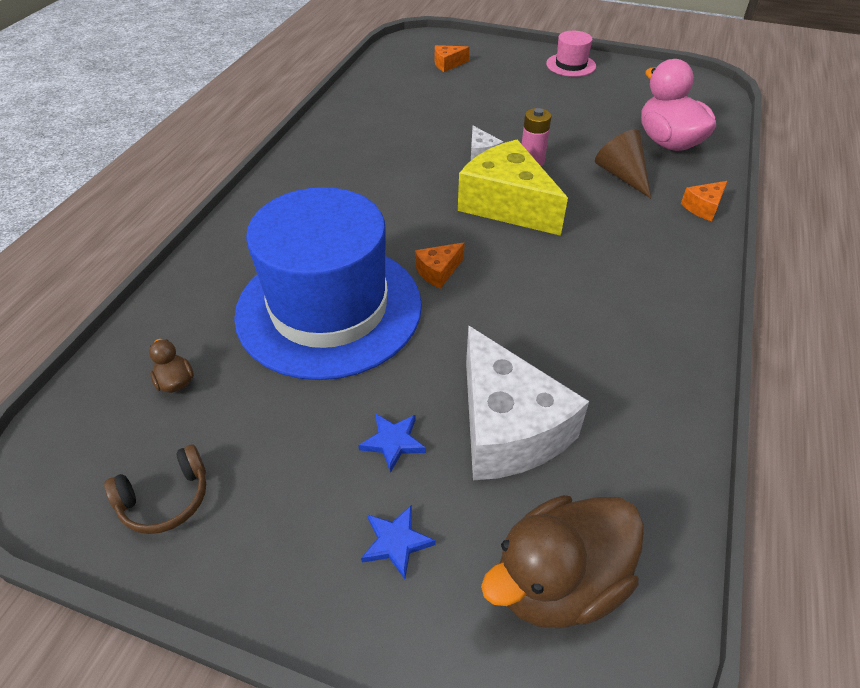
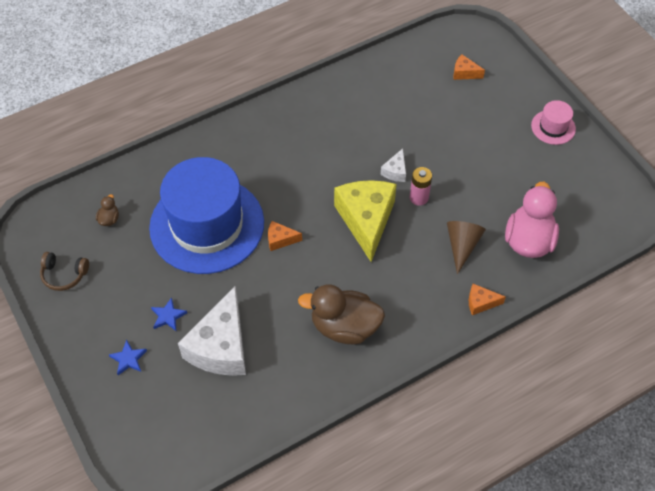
camera: 40 degrees right, 10 degrees up
brown duck [481,495,644,628] -> brown duck moved to [298,284,385,344]

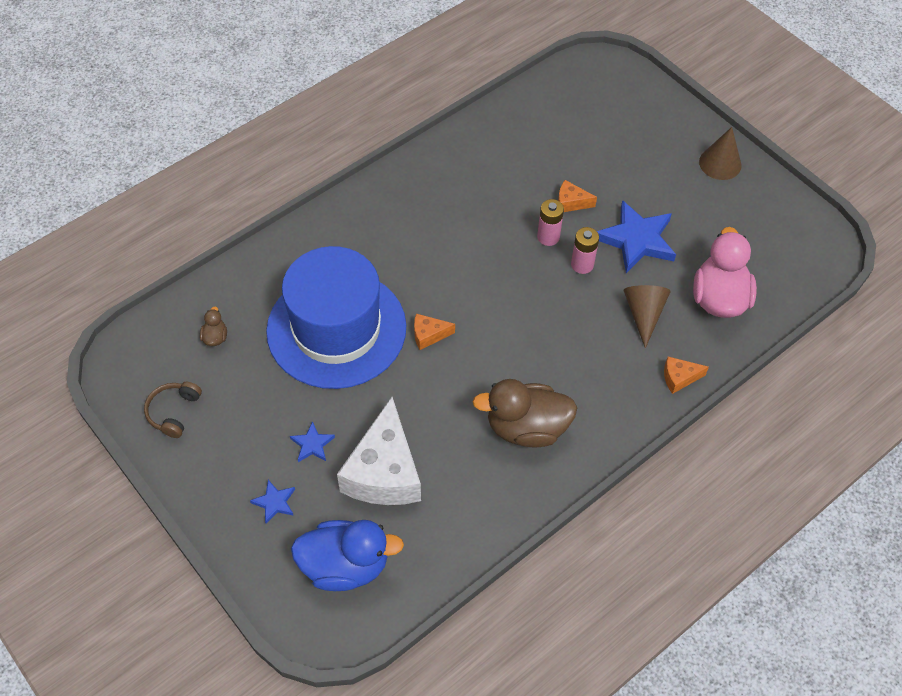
camera: 10 degrees left, 0 degrees up
brown headphones [40,252,89,291] -> brown headphones turned 105 degrees clockwise [144,382,202,438]
yellow cheese [334,180,397,262] -> none
white cheese [381,148,406,182] -> pink battery [537,199,564,246]
orange cheese [453,55,485,80] -> orange cheese moved to [558,180,597,212]
pink hat [531,100,576,145] -> brown cone [699,127,741,180]
none -> blue duck [291,520,404,591]
none -> blue star [597,200,676,273]

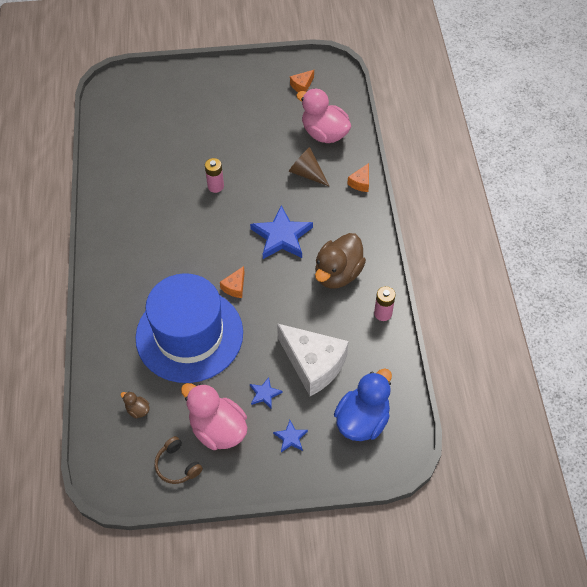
camera: 55 degrees left, 0 degrees up
orange cheese [558,180,597,212] -> orange cheese moved to [290,70,314,92]
pink battery [571,227,599,274] -> pink battery moved to [374,286,396,321]
blue star [597,200,676,273] -> blue star moved to [250,205,313,259]
brown cone [699,127,741,180] -> none
none -> pink duck [181,383,247,450]

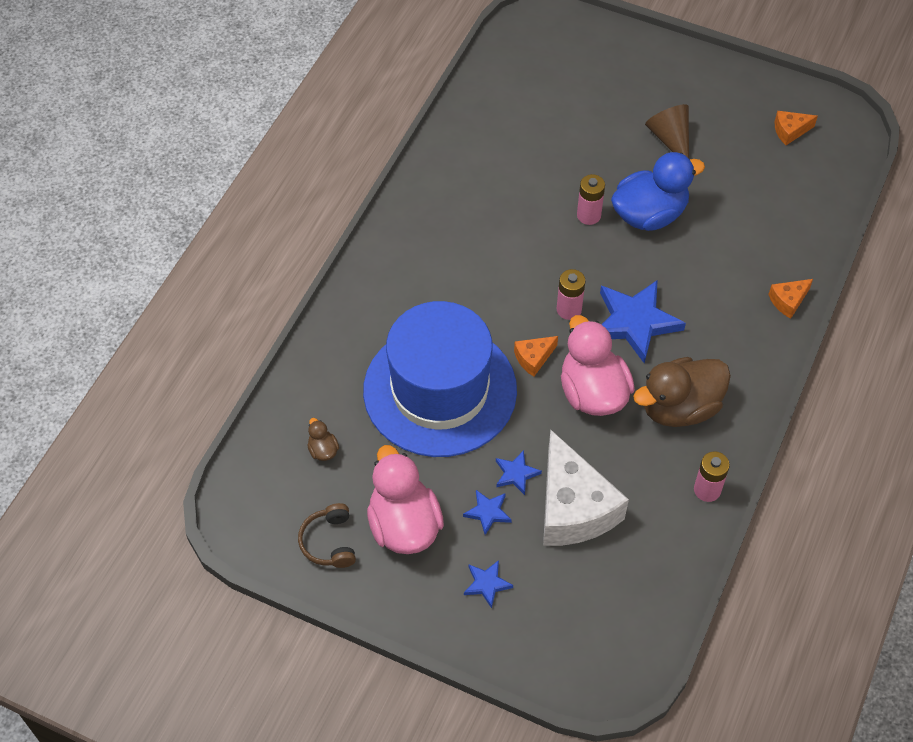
camera: 30 degrees right, 0 degrees up
brown cone [289,147,330,187] -> brown cone moved to [645,104,689,158]
pink duck [296,88,351,143] -> pink duck moved to [561,315,635,416]
blue duck [334,368,392,441] -> blue duck moved to [611,152,705,231]
none -> blue star [496,450,542,495]
none -> pink battery [557,269,586,320]

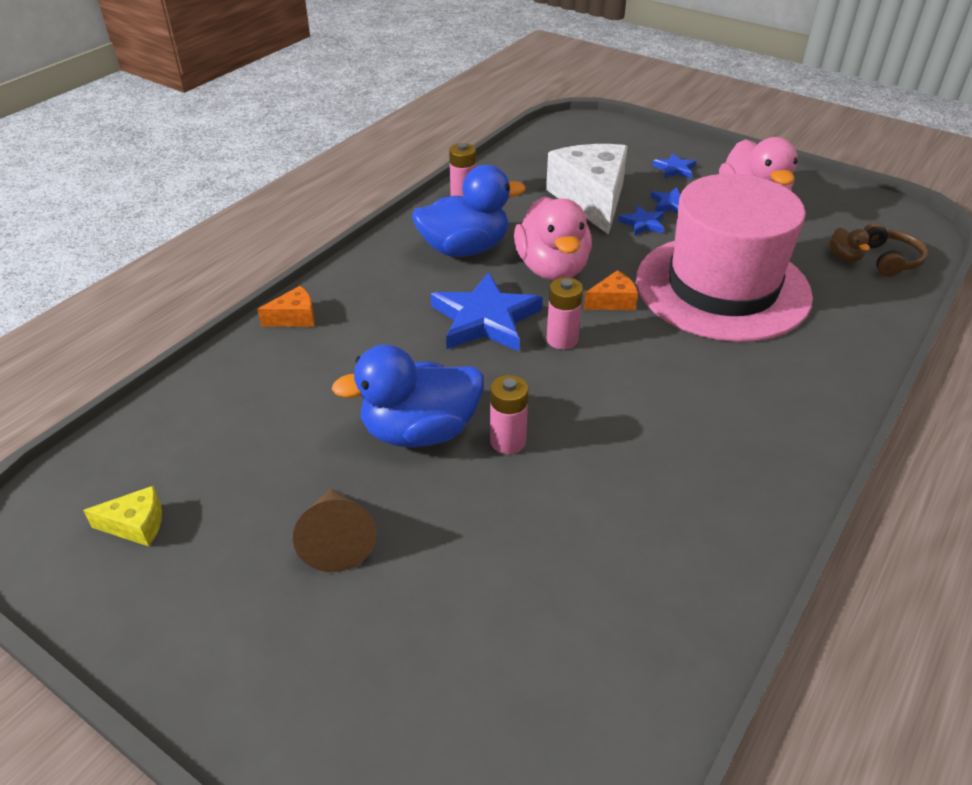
camera: 170 degrees left, 15 degrees down
brown headphones [298,503,356,568] -> brown headphones moved to [863,223,928,277]
blue hat [363,301,517,457] -> pink hat [636,174,813,342]
brown duck [633,357,731,427] -> blue duck [412,165,526,257]
orange cheese [775,111,818,145] -> yellow cheese [83,486,162,546]

